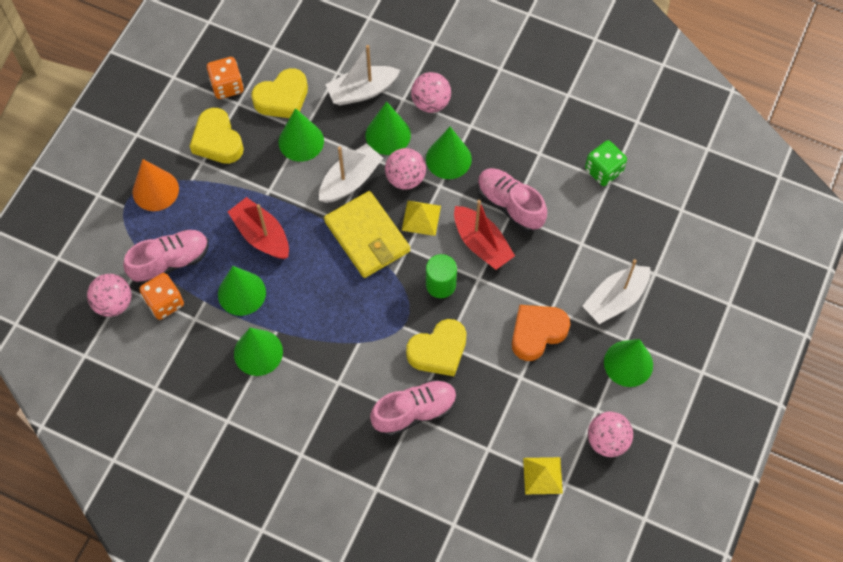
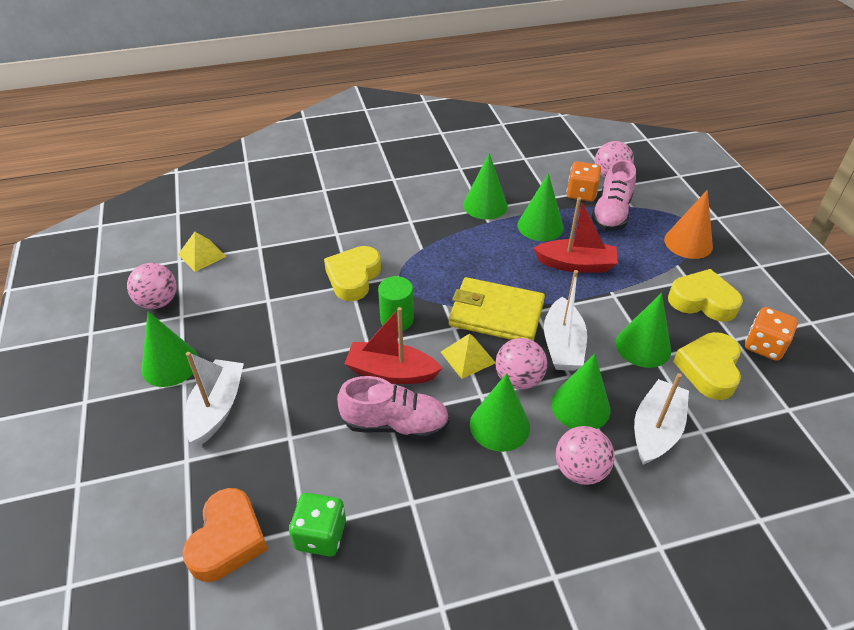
camera: 140 degrees right, 20 degrees down
pink shoe [370,379,457,436] -> none
orange heart [512,305,570,361] -> orange heart moved to [182,488,268,582]

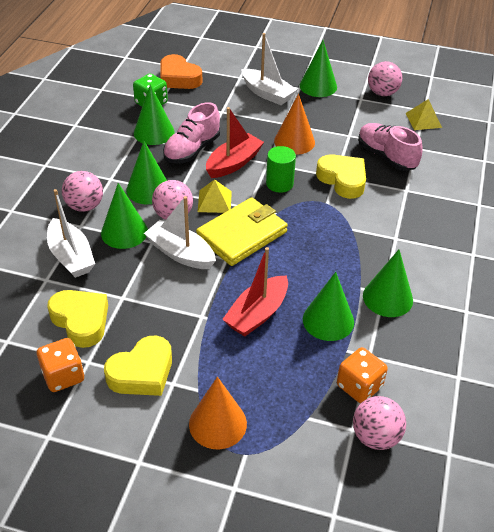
camera: 120 degrees right, 0 degrees up
pink shoe [591,160,636,231] -> pink shoe moved to [358,123,423,171]
green cone [616,293,671,368] -> green cone moved to [134,84,175,145]
none -> orange cone [274,94,315,155]

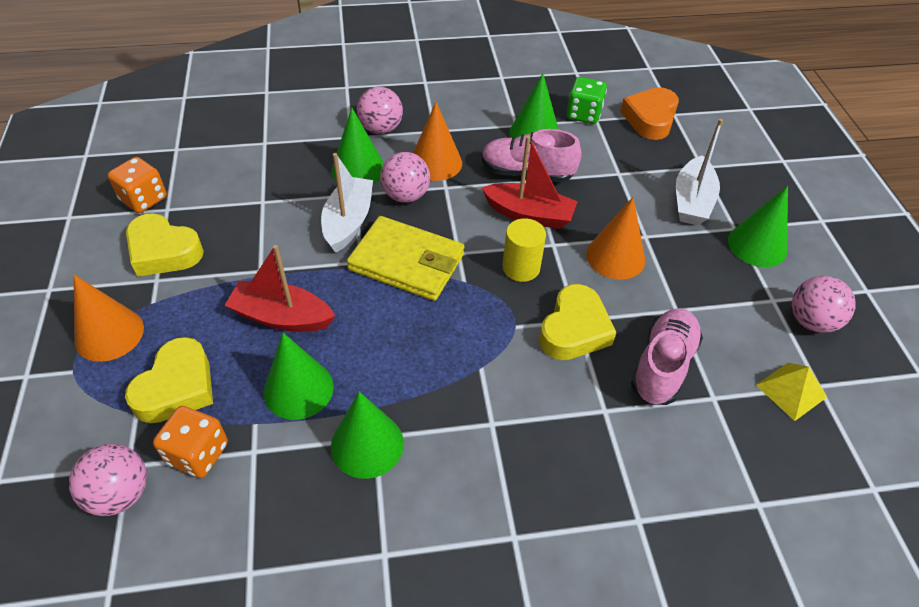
camera: 65 degrees right, 5 degrees up
white boat [47,189,95,278] -> none
yellow heart [47,290,108,348] -> yellow heart moved to [125,337,213,423]
green cone [126,141,167,204] -> orange cone [413,102,462,181]
yellow pyramid [198,179,232,213] -> none
green cylinder [266,146,296,193] -> yellow cylinder [502,218,546,282]

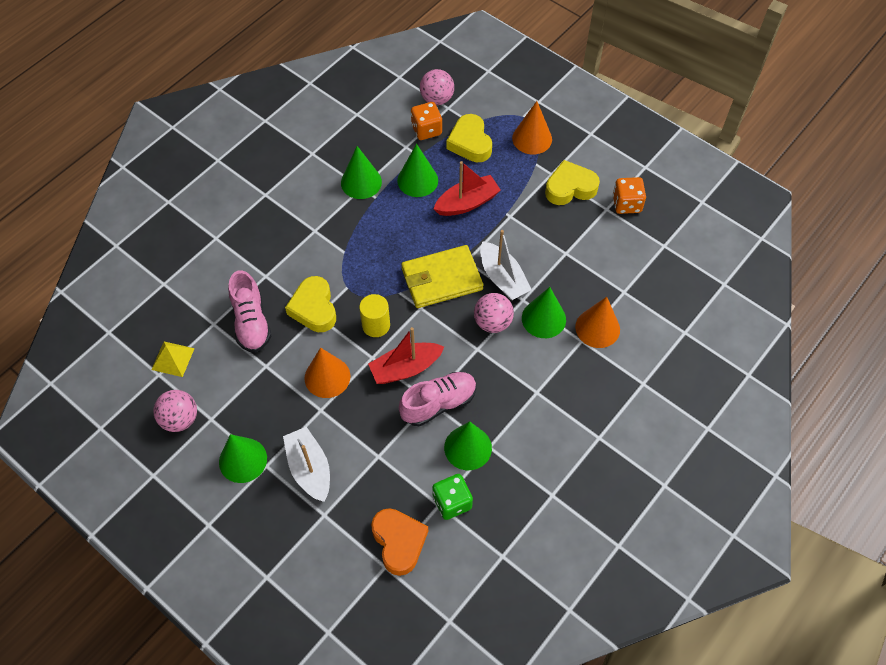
camera: 140 degrees right, 10 degrees up
pink ball [357,87,403,134] -> none
orange cone [413,102,462,181] -> orange cone moved to [575,297,620,348]

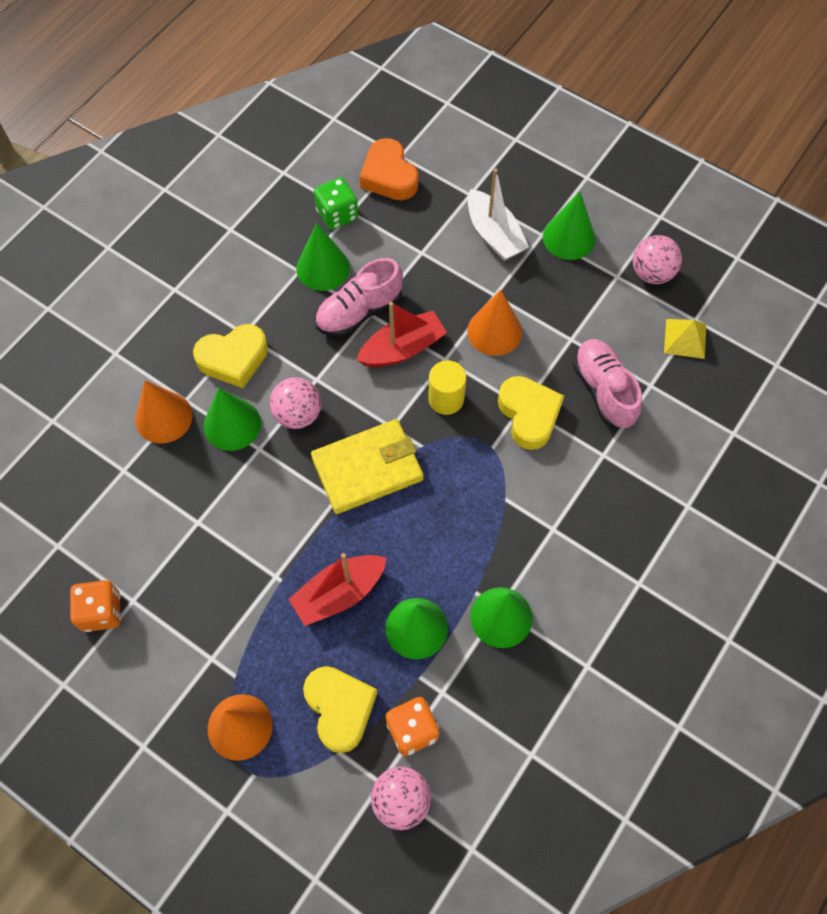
camera: 175 degrees right, 5 degrees up
white boat [480,230,532,300] -> none
yellow heart [545,160,600,205] -> yellow heart moved to [193,324,268,388]

